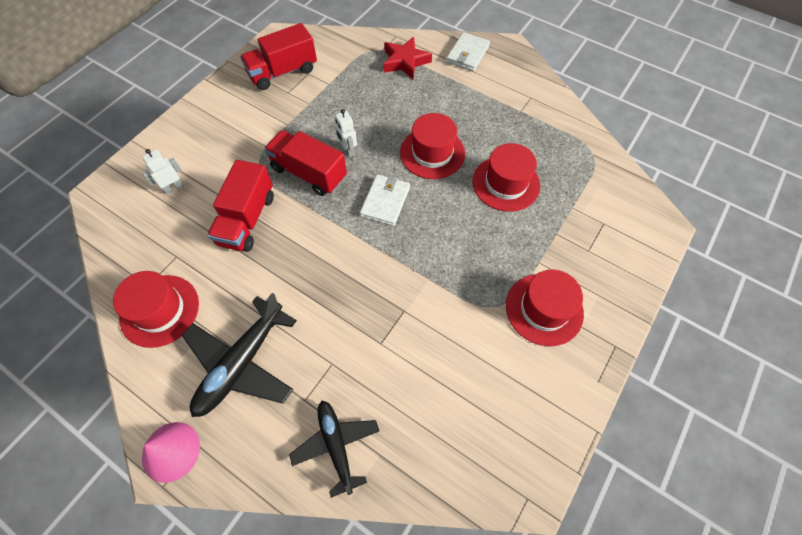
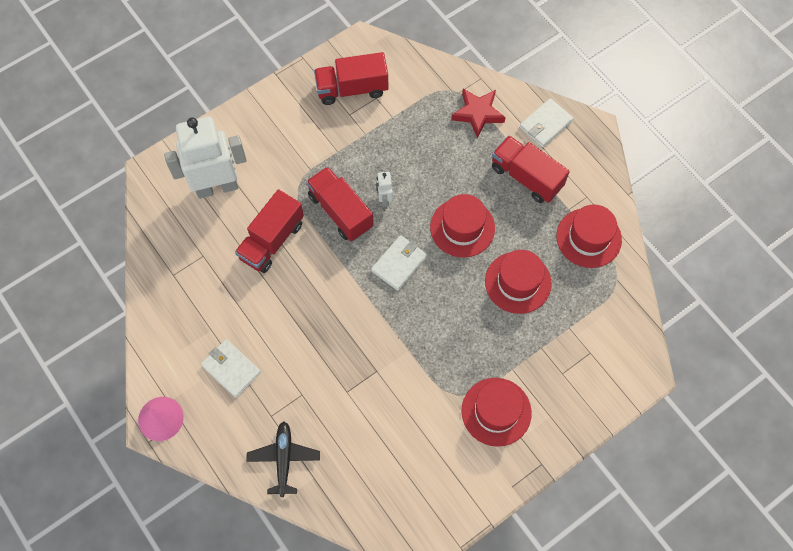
camera: 20 degrees right, 5 degrees up
red hat [113,271,199,348] -> red hat moved to [557,205,622,268]
white robot [142,149,183,194] -> white robot [164,117,247,199], size x2.41
black plane [182,293,297,417] -> white wallet [201,339,261,398]
none -> red truck [492,135,570,203]

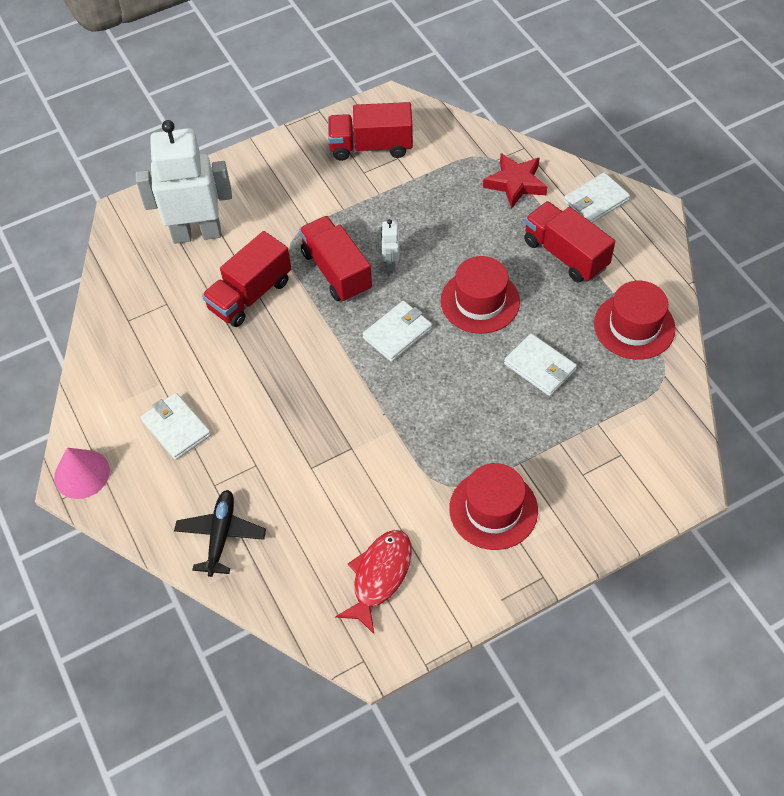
camera: 10 degrees right, 10 degrees down
red hat [485,250,552,314] -> white wallet [504,333,577,396]
none -> red fish [335,530,412,634]

